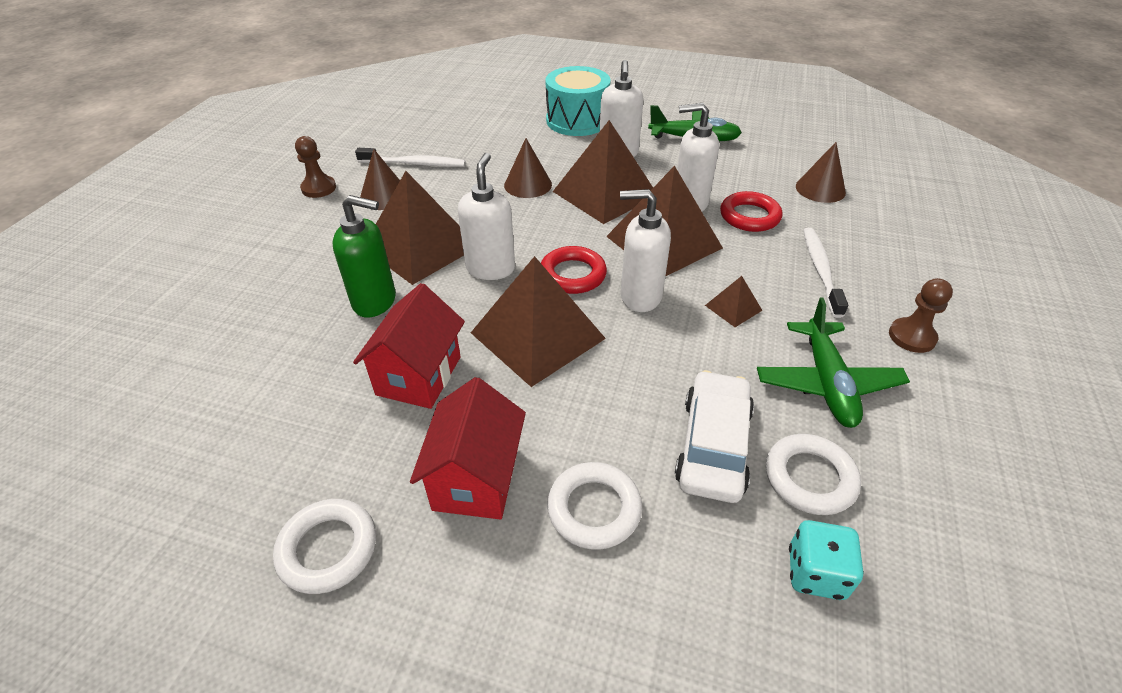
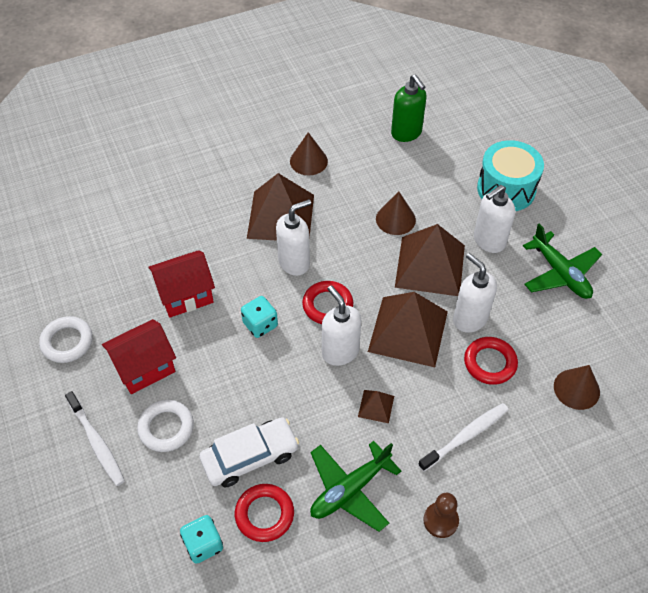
camera: 50 degrees right, 10 degrees up
brown pawn [295,136,336,198] -> none
green soap dispenser [332,195,396,318] -> green soap dispenser moved to [391,74,427,142]
white toothbrush [355,148,466,167] -> white toothbrush moved to [65,391,125,486]
brown pyramid [471,256,606,387] -> turquoise dice [241,296,278,338]
white ring [766,434,861,515] -> red ring [235,484,294,542]

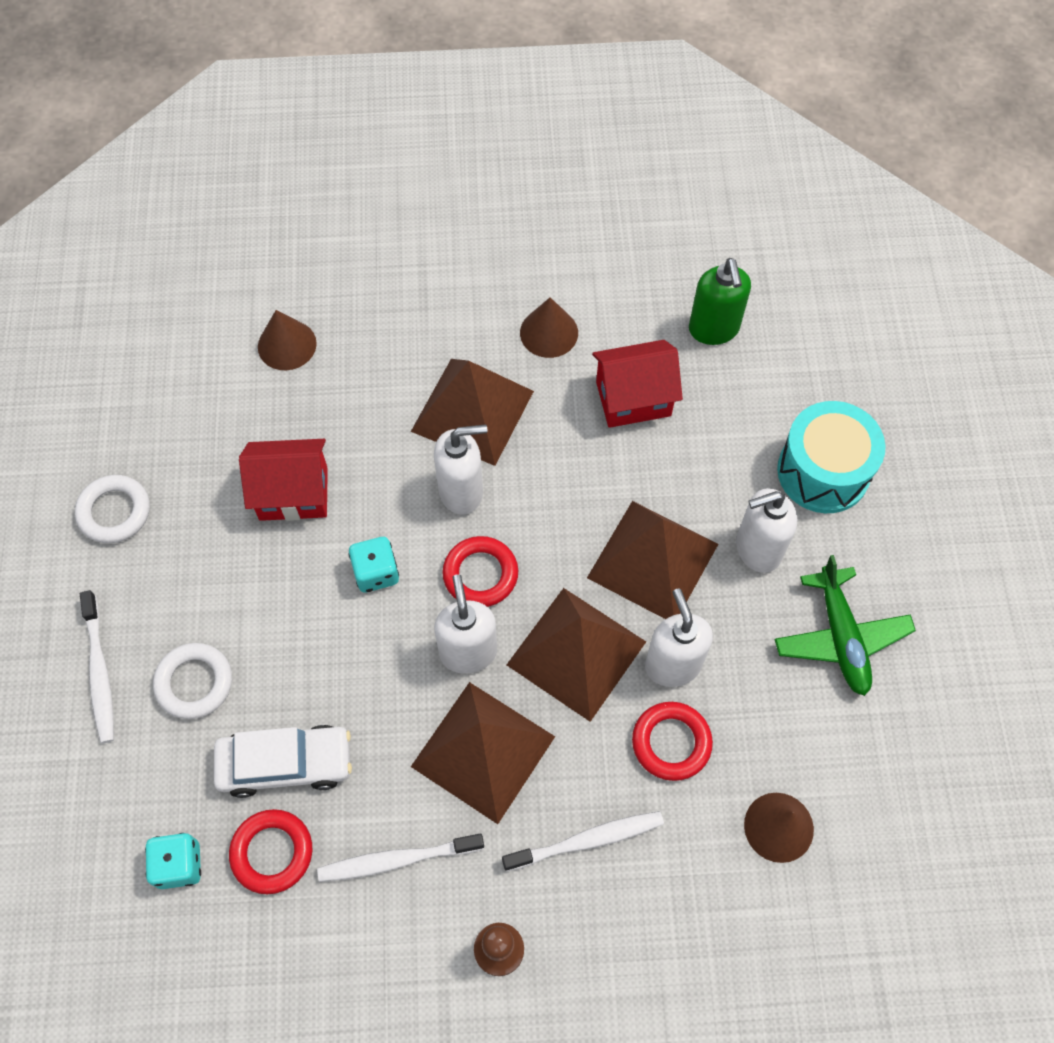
camera: 20 degrees right, 10 degrees up
red house [102,319,176,394] -> red house moved to [592,340,683,428]
green plane [310,441,401,532] -> white toothbrush [317,834,484,882]
brown pyramid [358,390,394,423] -> brown pyramid [411,682,555,824], size x2.29
brown cone [376,191,416,235] -> brown cone moved to [258,310,317,370]

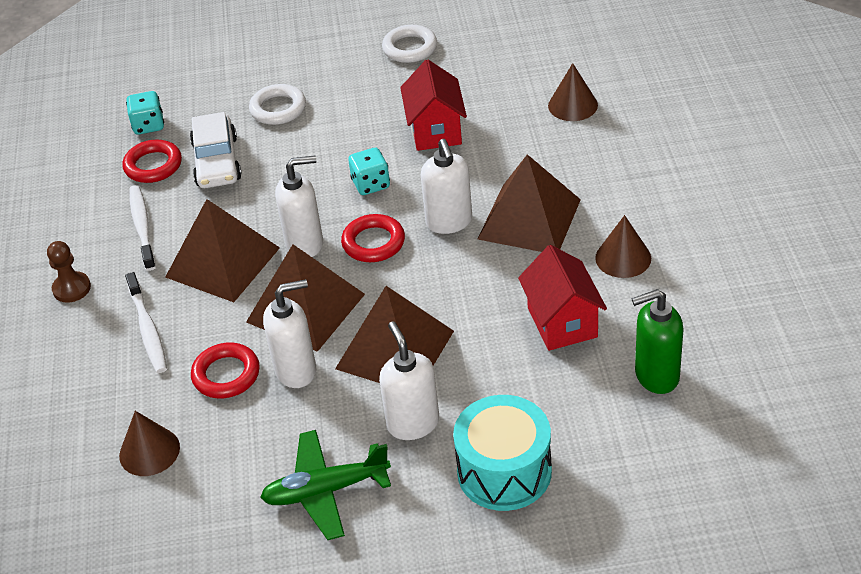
camera: 90 degrees right, 20 degrees down
white toothbrush [80,590,114,743] -> none

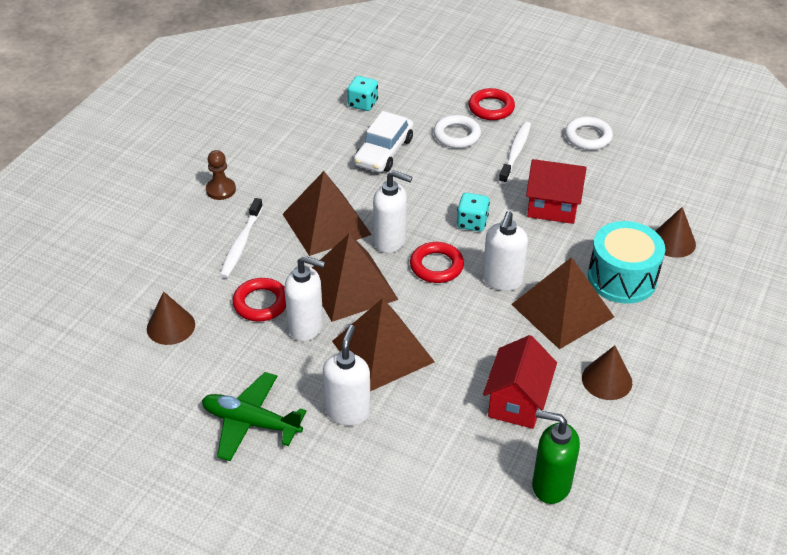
camera: 30 degrees right, 0 degrees up
red ring [122,140,182,183] -> red ring moved to [469,88,515,120]
white toothbrush [129,185,156,271] -> white toothbrush moved to [499,122,531,184]
red house [400,60,467,151] -> red house turned 75 degrees clockwise [526,159,587,224]
turquoise drum [453,395,552,511] -> turquoise drum moved to [588,221,665,304]

